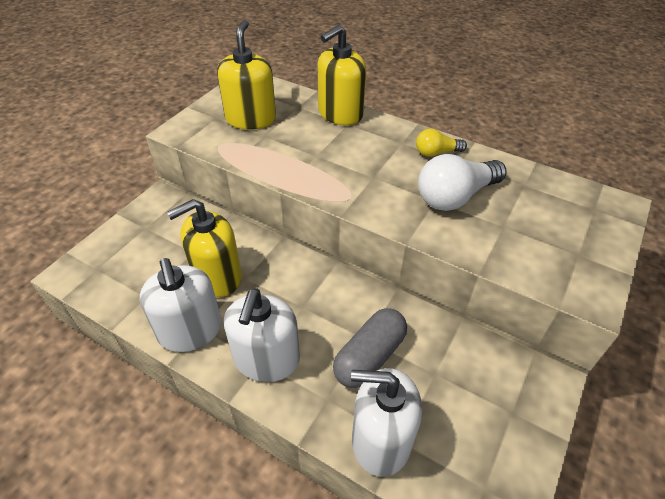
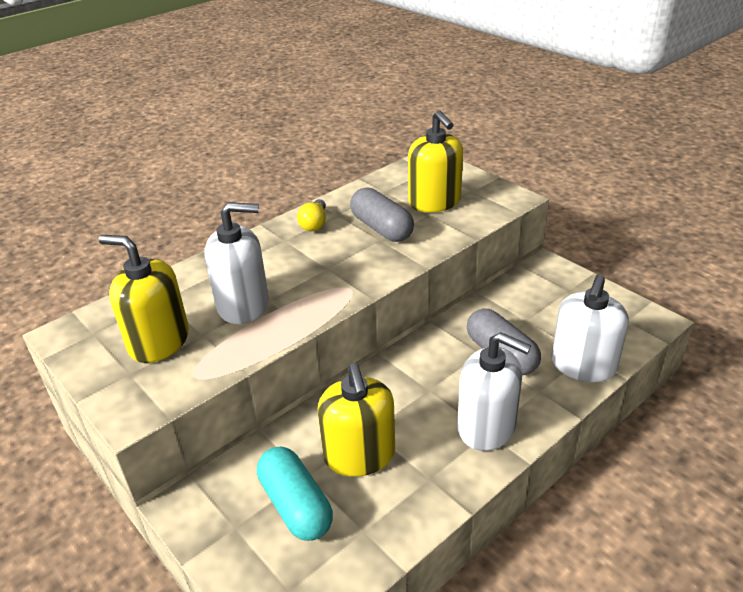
camera: 70 degrees left, 10 degrees down
white soap dispenser [140,258,222,352] -> white soap dispenser moved to [204,202,269,324]
yellow soap dispenser [318,25,366,125] -> yellow soap dispenser moved to [408,110,463,213]
white light bulb [418,154,506,211] -> grey capsule [350,187,414,242]
none -> turquoise capsule [257,447,333,541]

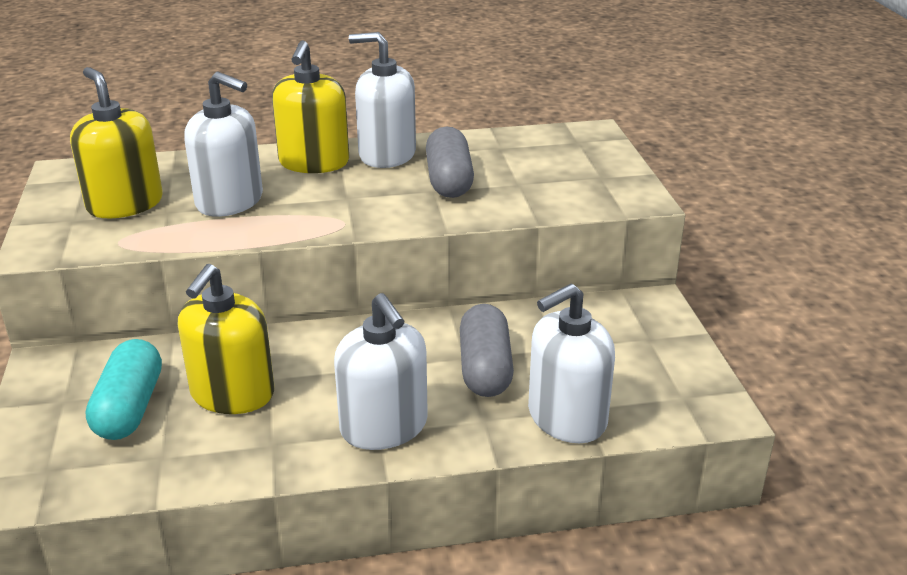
camera: 30 degrees right, 5 degrees down
yellow light bulb [297,199,326,231] -> white soap dispenser [349,32,416,168]
yellow soap dispenser [408,110,463,213] -> yellow soap dispenser moved to [272,41,349,173]

